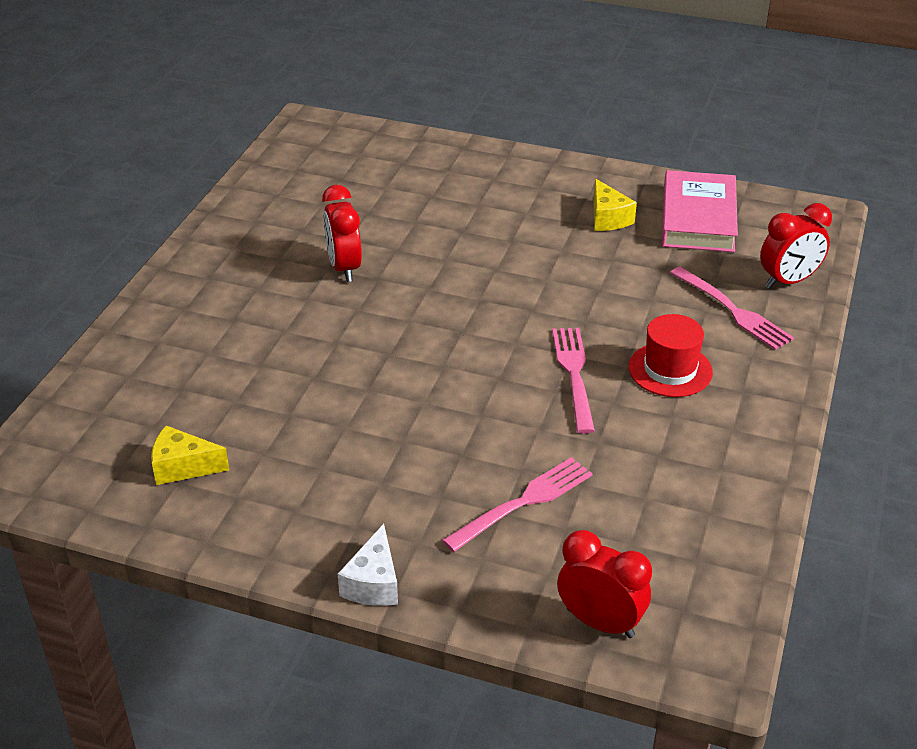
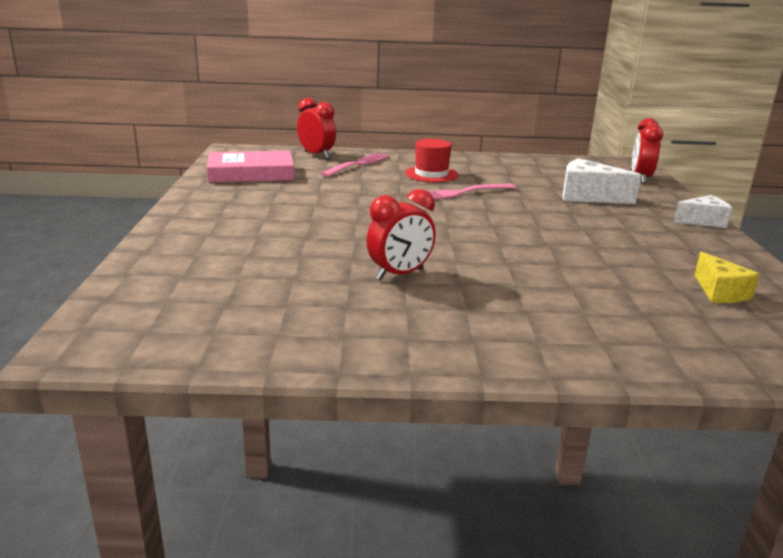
camera: 110 degrees left, 15 degrees down
pink fork [442,457,593,552] -> white cheese [562,158,641,204]
yellow cheese [594,179,637,231] -> none

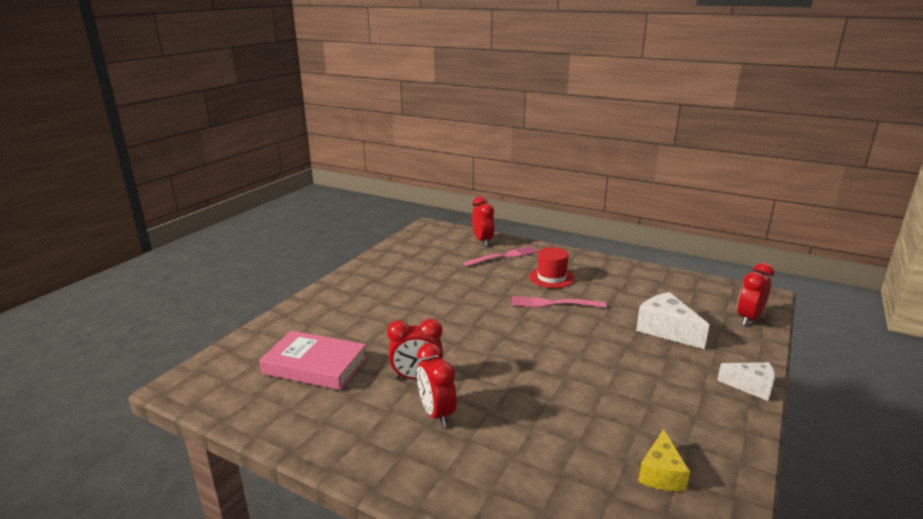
camera: 30 degrees right, 0 degrees up
pink book [207,151,294,183] -> pink book moved to [259,331,367,390]
none -> red clock [417,343,457,427]

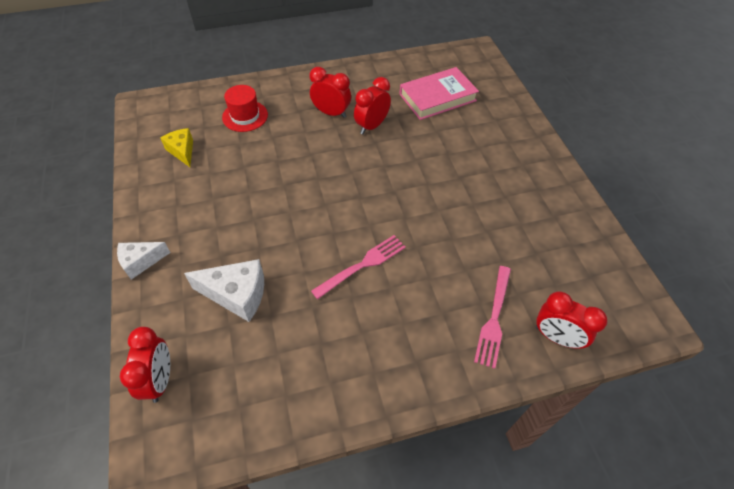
camera: 135 degrees right, 30 degrees up
red hat [529,247,575,288] -> red hat moved to [222,85,268,132]

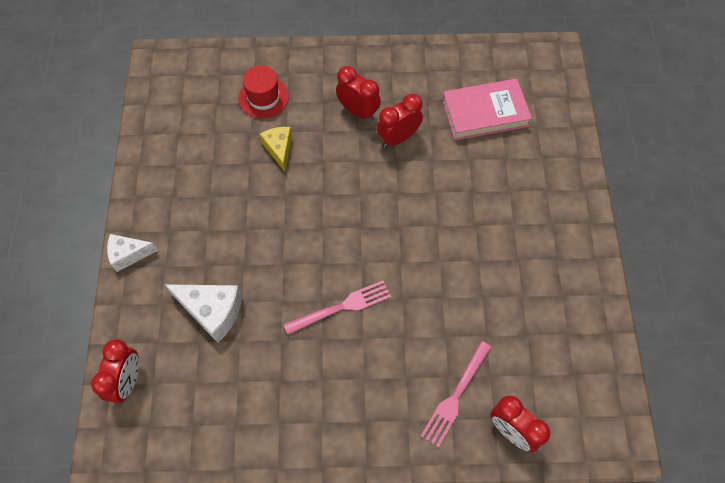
camera: 15 degrees right, 10 degrees up
yellow cheese [160,128,193,167] -> yellow cheese moved to [260,127,292,172]

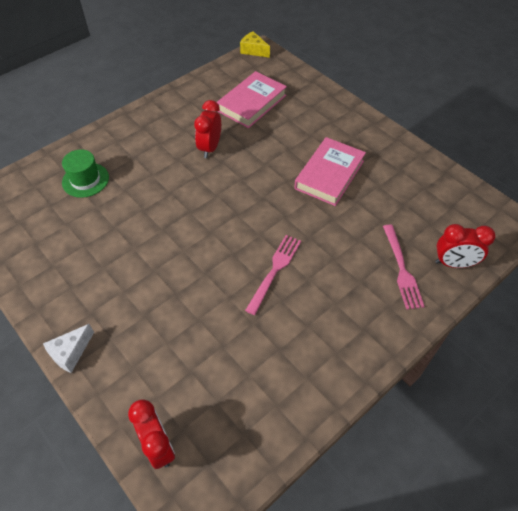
camera: 40 degrees left, 10 degrees down
white cheese [165,284,243,343] -> none
red hat [238,65,289,119] -> green hat [62,149,109,198]
yellow cheese [260,127,292,172] -> yellow cheese moved to [240,31,270,58]
red clock [336,66,381,121] -> none
none -> pink book [294,137,366,206]

